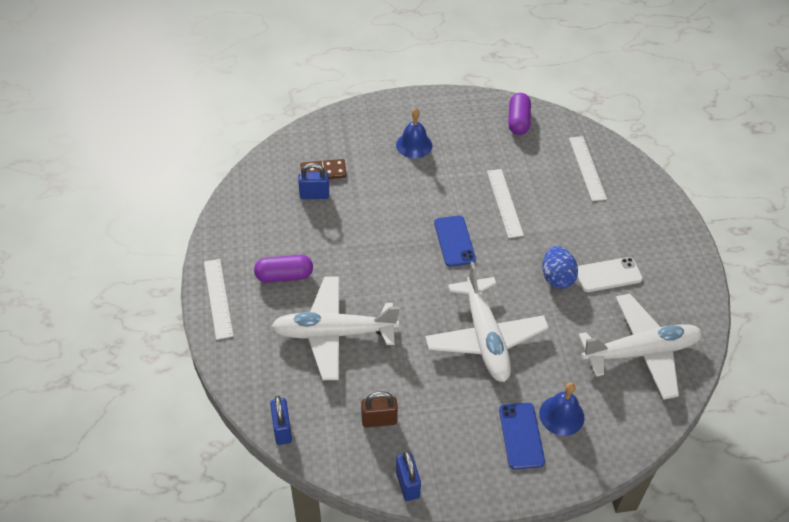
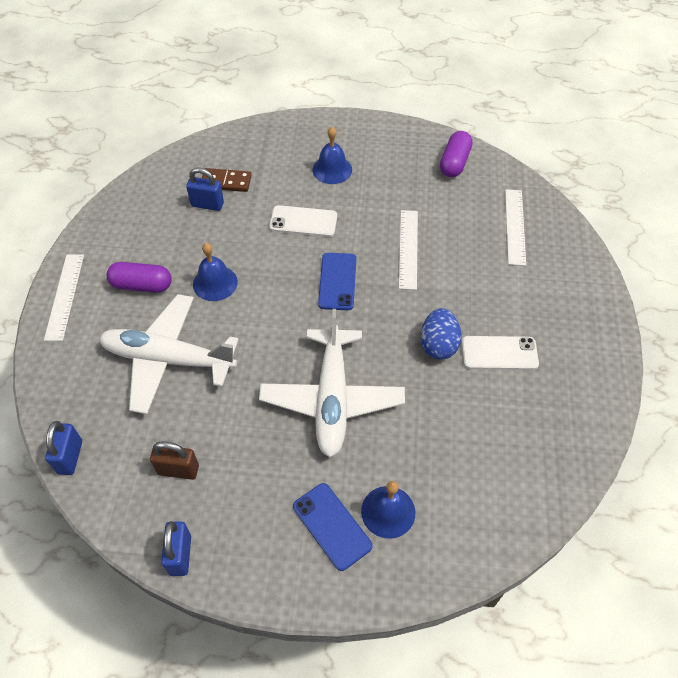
camera: 15 degrees right, 5 degrees up
blue phone [499,403,545,469] -> blue phone turned 45 degrees counterclockwise [293,483,373,571]
white plane [578,294,702,400] -> none
none -> blue bell [193,243,238,301]
none -> white phone [269,205,337,237]

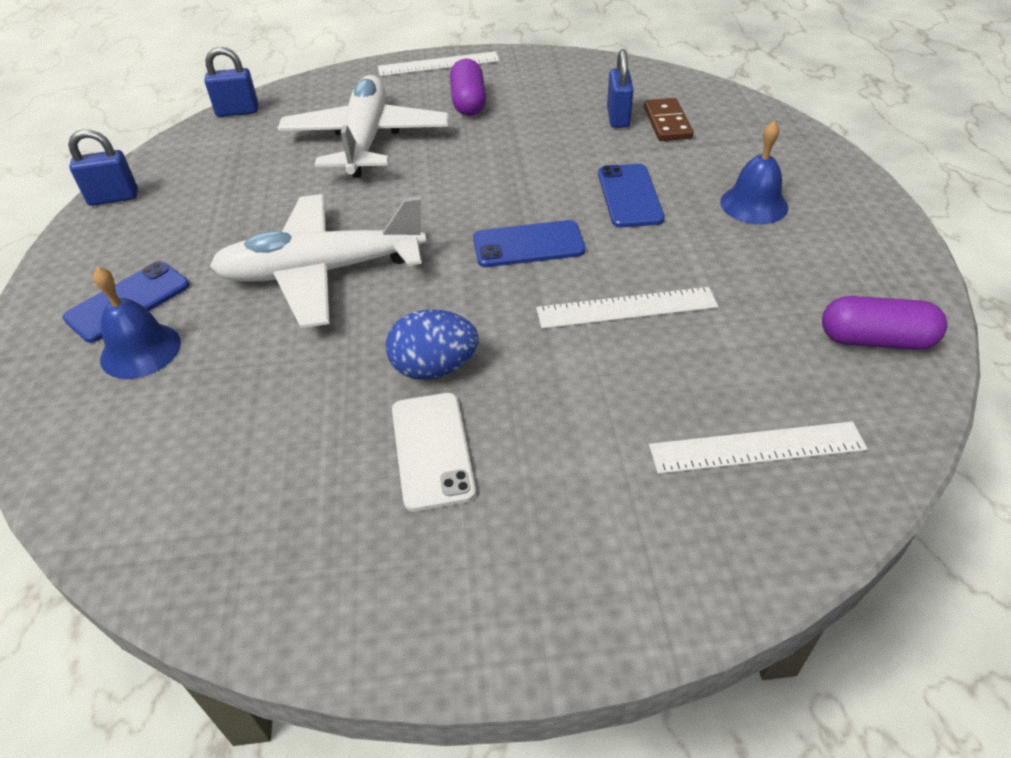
camera: 80 degrees right, 10 degrees down
brown padlock [150,441,199,480] -> none
blue bell [193,243,238,301] -> none
white phone [269,205,337,237] -> blue phone [598,164,665,227]

